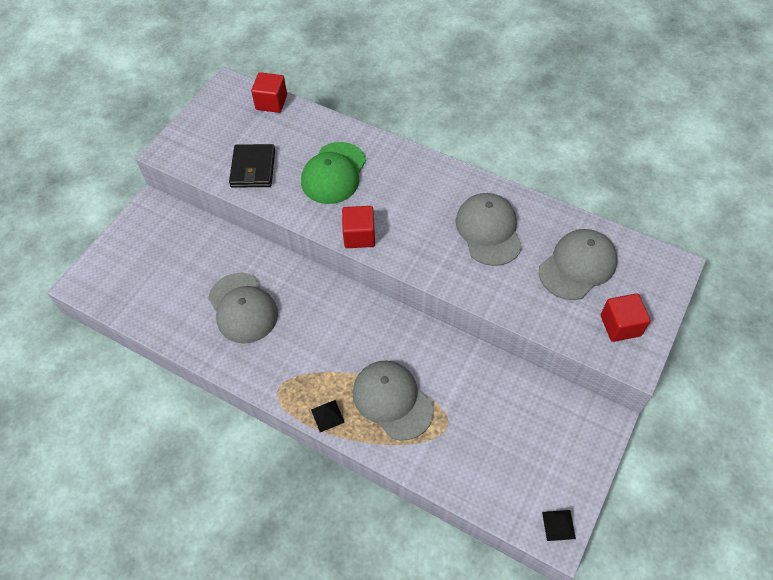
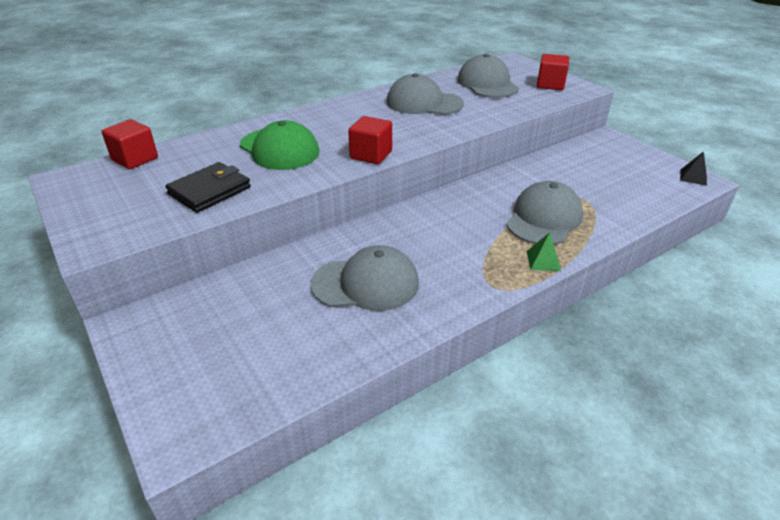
camera: 65 degrees left, 20 degrees down
black wallet [229,144,275,188] -> black wallet turned 75 degrees counterclockwise [165,162,251,213]
black pyramid [311,400,345,432] -> green pyramid [527,232,561,271]
grey cap [353,360,434,440] -> grey cap turned 135 degrees clockwise [506,181,583,245]

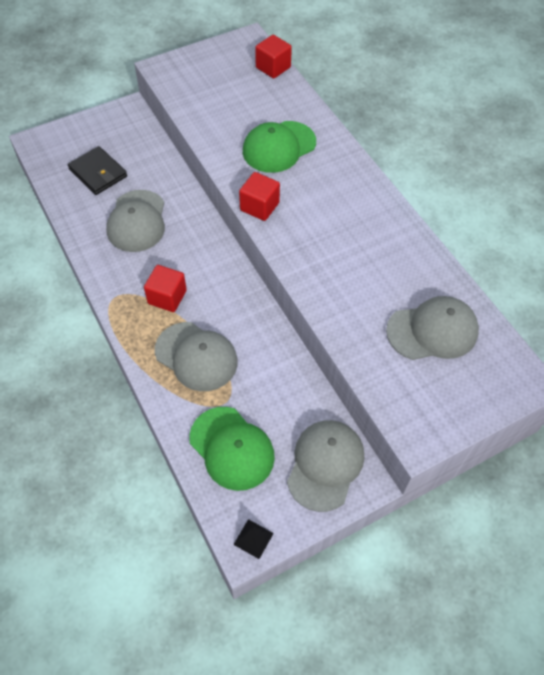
camera: 95 degrees right, 20 degrees up
black wallet [165,162,251,213] -> black wallet moved to [68,146,127,195]
grey cap [387,73,464,115] -> grey cap moved to [287,420,364,512]
green pyramid [527,232,561,271] -> none
red cube [537,54,569,90] -> red cube moved to [144,265,187,312]
none -> green cap [189,407,275,491]

